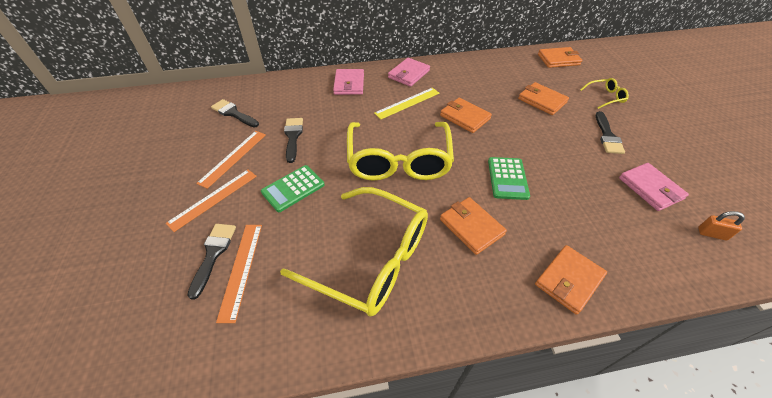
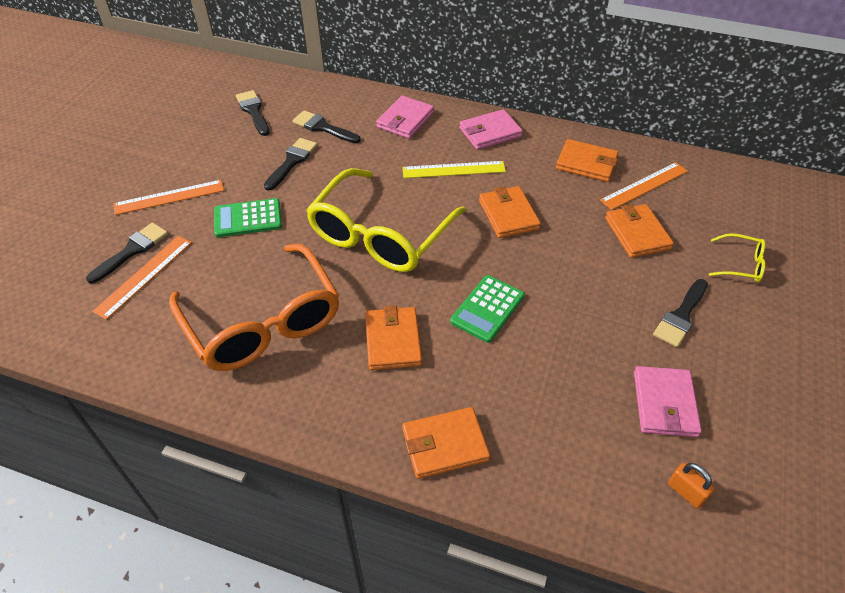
camera: 30 degrees right, 0 degrees up
orange ruler [196,131,266,189] -> orange ruler moved to [600,162,688,210]
yellow glasses [280,187,428,317] -> orange glasses [169,244,339,371]
orange wallet [538,47,582,68] -> orange wallet moved to [556,139,619,182]
none -> black brush [292,110,361,143]

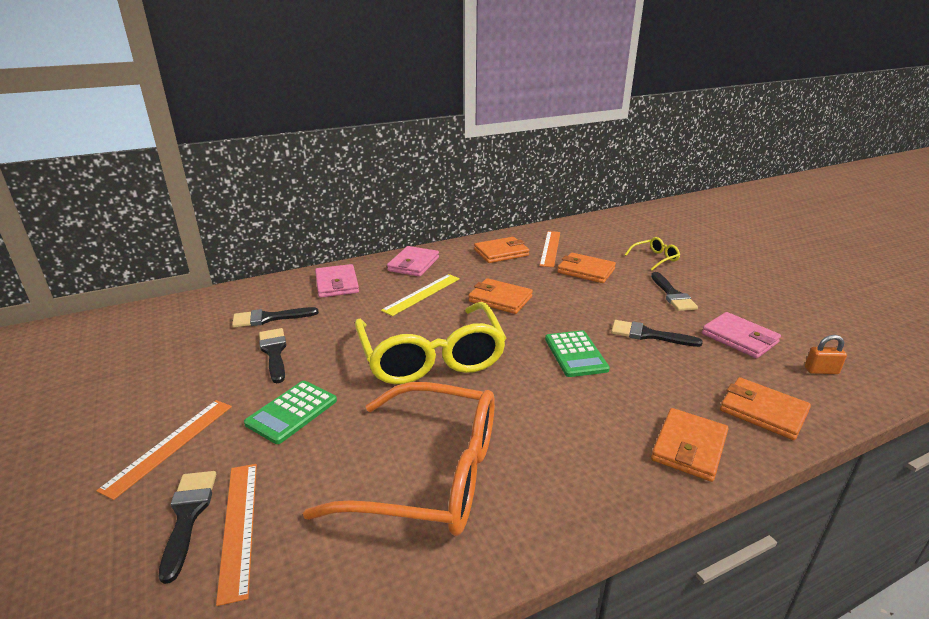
camera: 45 degrees left, 20 degrees down
black brush [236,90,270,136] -> black brush moved to [611,320,703,347]
orange wallet [365,305,422,370] -> orange wallet moved to [720,377,811,440]

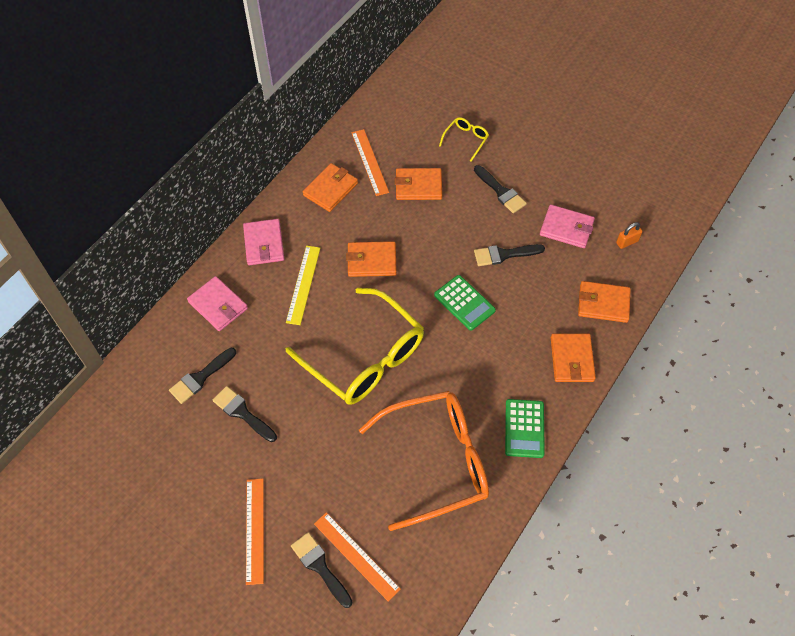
camera: 30 degrees left, 30 degrees up
green calculator [244,381,337,444] -> green calculator moved to [505,399,545,458]

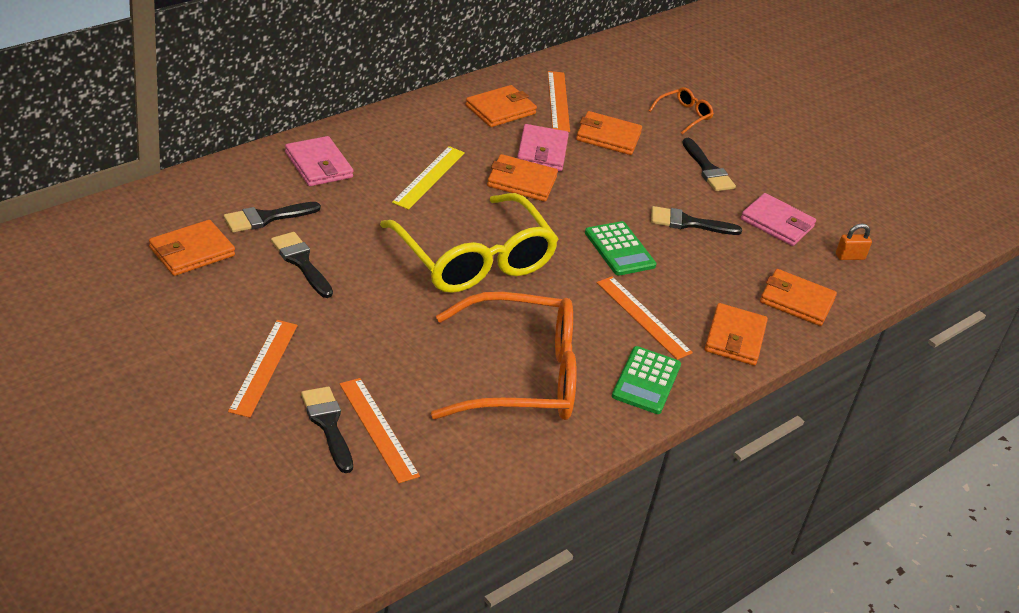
camera: 10 degrees right, 20 degrees down
pink wallet [243,219,284,265] -> pink wallet moved to [517,124,569,171]
yellow glasses [439,117,489,162] -> orange glasses [649,87,714,134]
none -> orange wallet [149,220,235,276]
none -> orange ruler [597,276,693,360]

